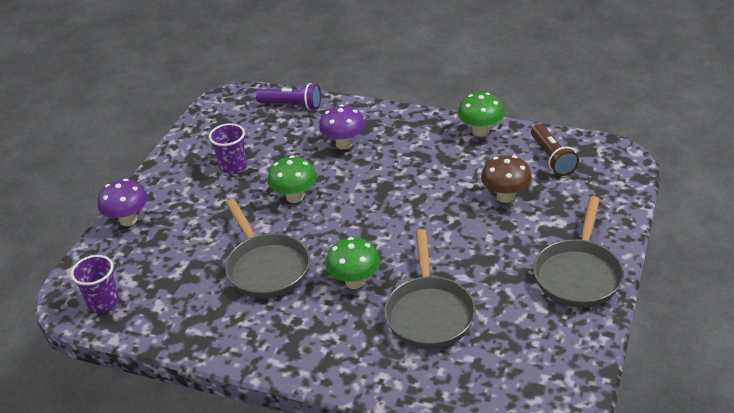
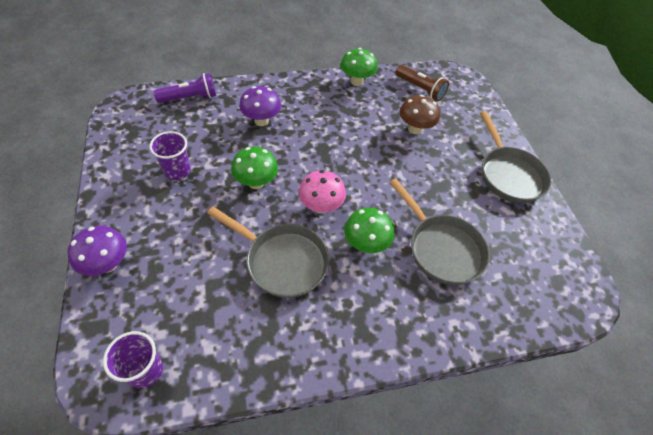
camera: 40 degrees left, 15 degrees up
none -> pink mushroom [298,170,346,214]

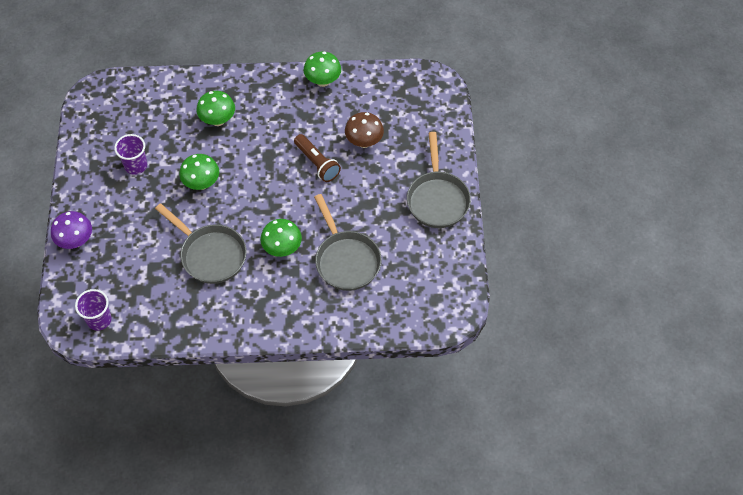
camera: 15 degrees right, 5 degrees up
purple flashlight [154,73,217,103] -> none
purple mushroom [239,86,281,126] -> green mushroom [197,91,235,126]
pink mushroom [298,170,346,214] -> none
brown flashlight [396,65,449,101] -> brown flashlight moved to [294,134,341,182]

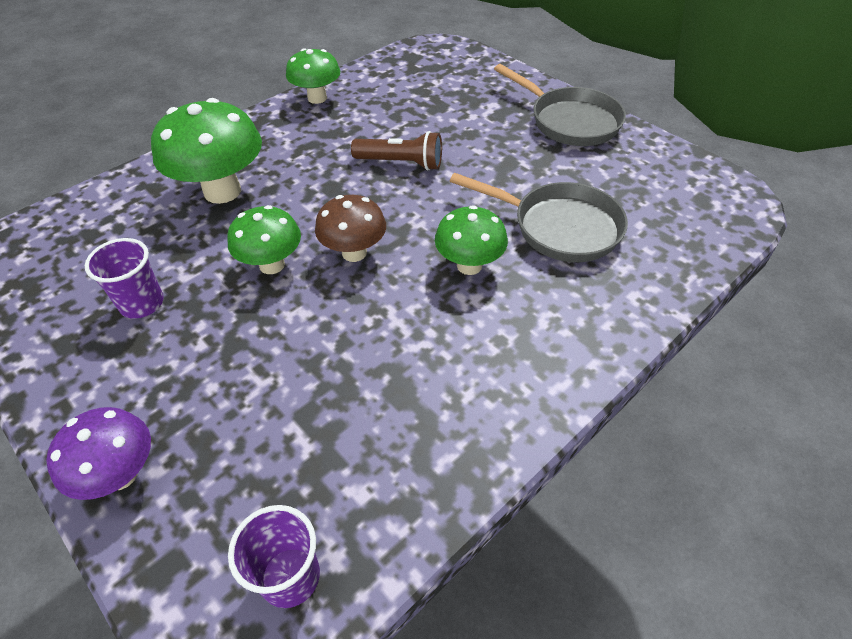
camera: 40 degrees left, 10 degrees down
grey pan [155,203,247,284] -> none
green mushroom [197,91,235,126] -> green mushroom [151,98,262,204], size x1.62
brown mushroom [345,112,384,148] -> brown mushroom moved to [315,195,386,262]

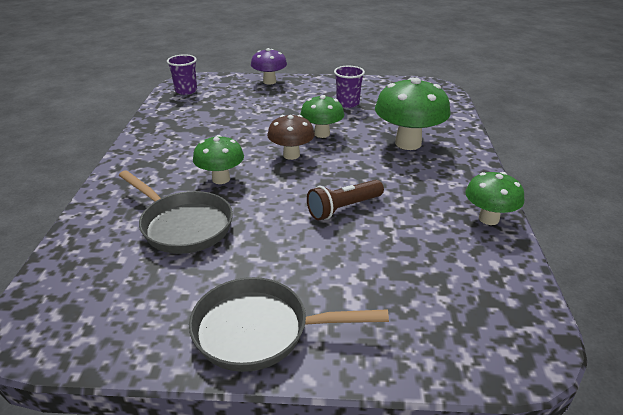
camera: 135 degrees right, 15 degrees down
grey pan [450,173,628,262] -> grey pan turned 120 degrees counterclockwise [119,170,233,254]

